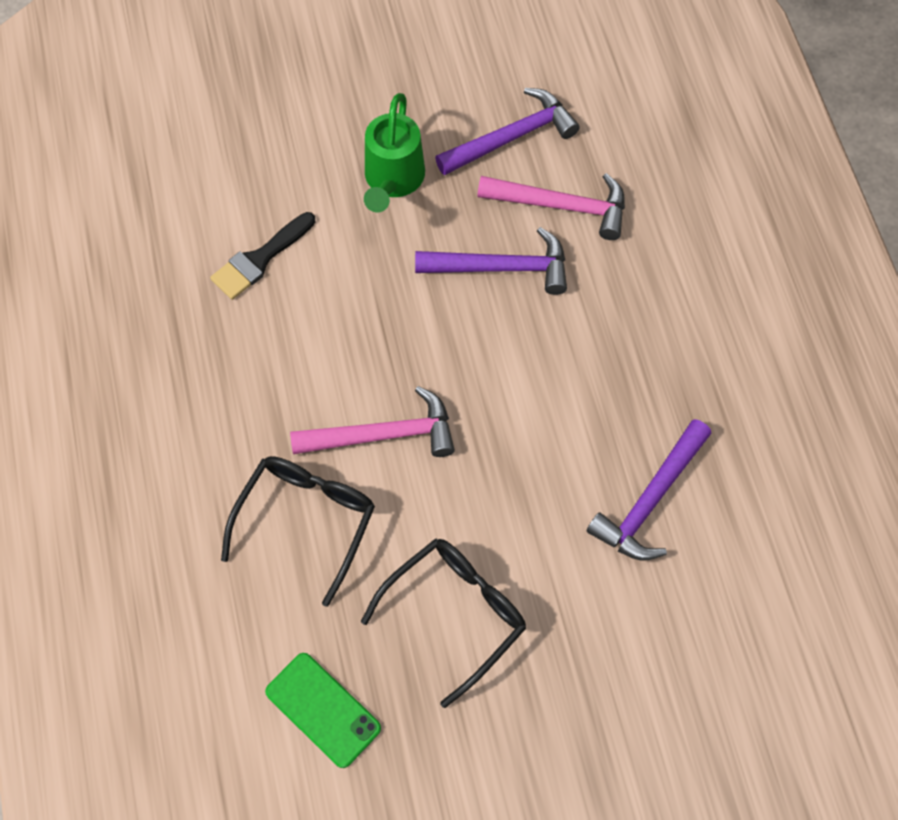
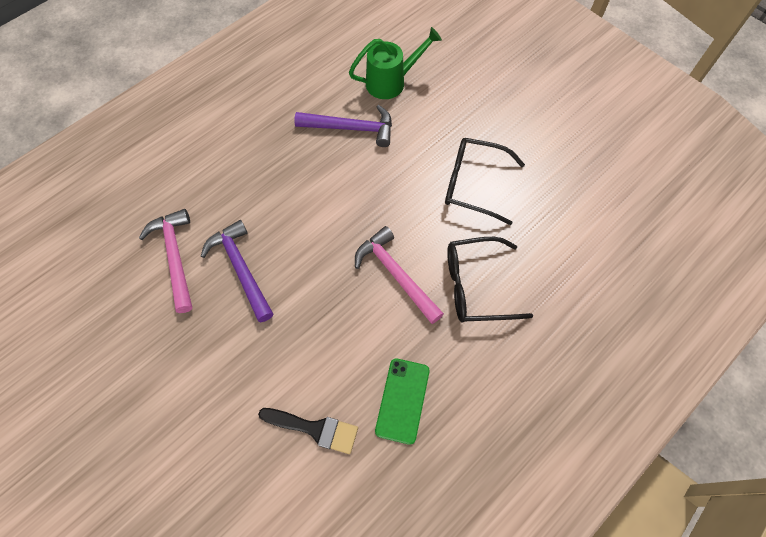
camera: 120 degrees left, 0 degrees up
green phone [265,653,381,768] -> green phone moved to [375,358,430,445]
green watering can [364,93,425,212] -> green watering can moved to [349,27,442,99]
purple hammer [435,88,580,175] -> none

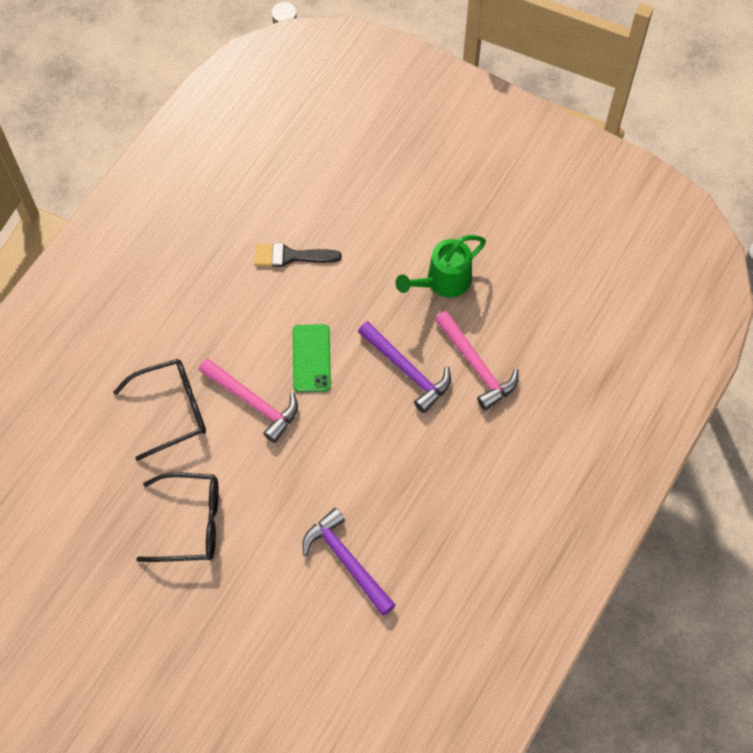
camera: 165 degrees right, 0 degrees up
purple hammer [294,105,392,147] -> purple hammer turned 60 degrees clockwise [303,508,396,616]
green watering can [349,27,442,99] -> green watering can moved to [395,235,486,298]
green phone [375,358,430,445] -> green phone moved to [293,324,331,392]

